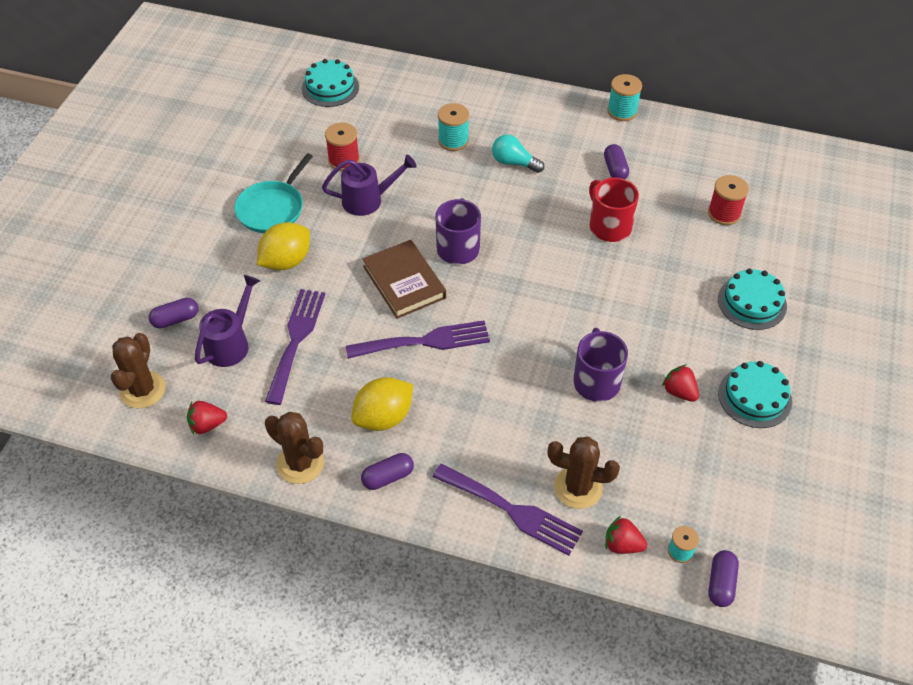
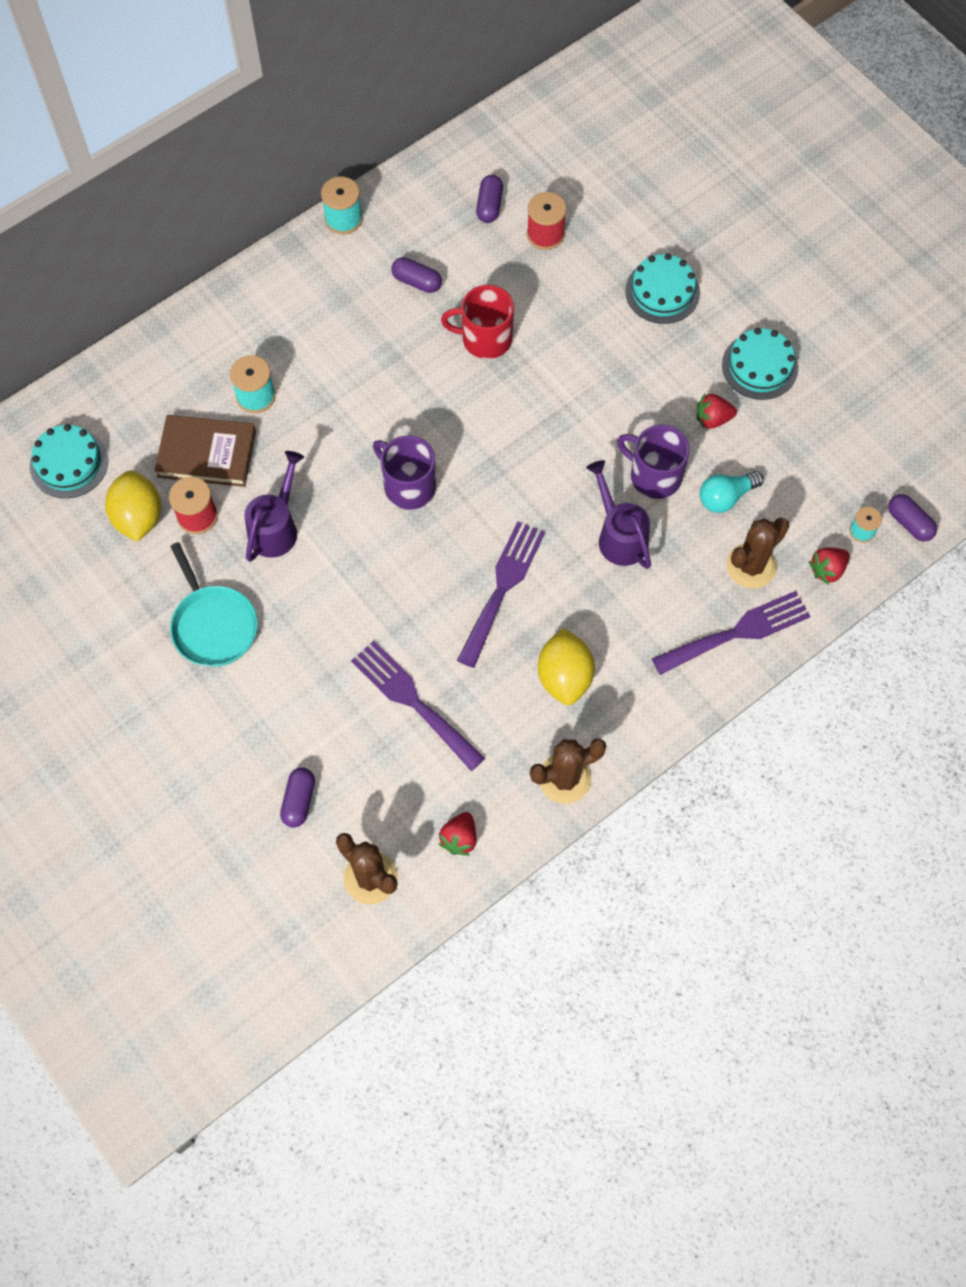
camera: 55 degrees left, 15 degrees up
purple watering can [195,275,260,367] -> purple watering can moved to [586,460,651,569]
yellow lemon [257,222,310,270] -> yellow lemon moved to [105,471,161,542]
purple capsule [361,453,414,490] -> purple capsule moved to [476,175,503,223]
brown book [362,240,446,319] -> brown book moved to [154,415,256,487]
turquoise light bulb [492,134,544,173] -> turquoise light bulb moved to [700,471,764,513]

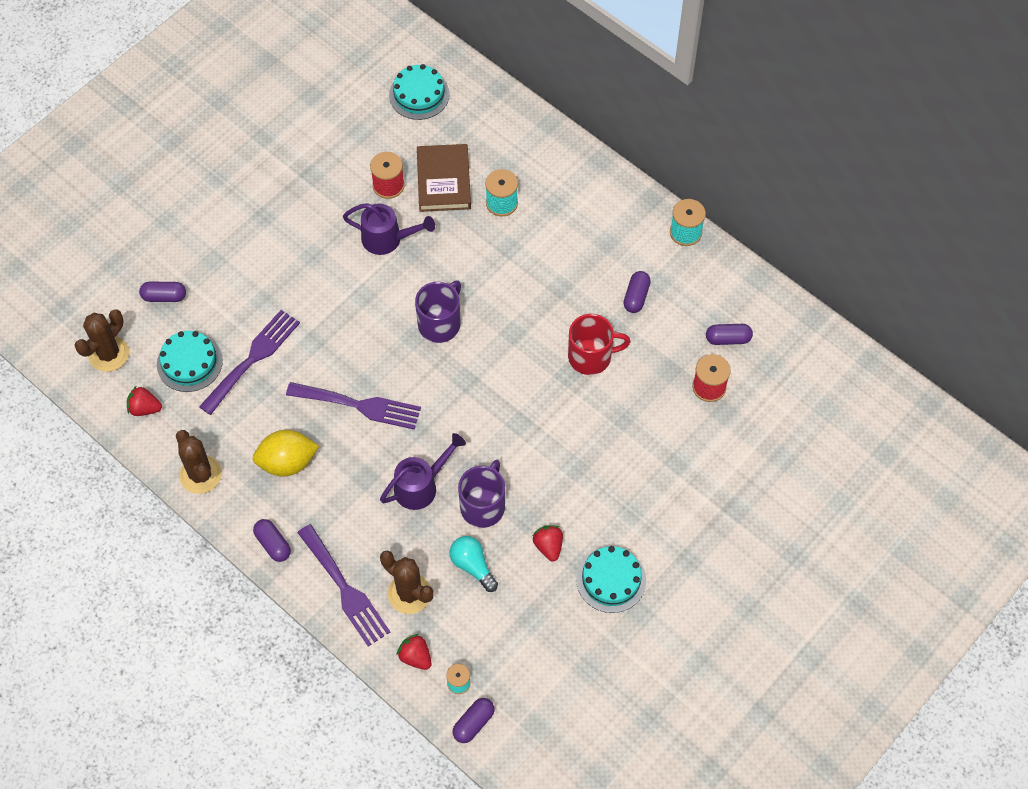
camera: 80 degrees right, 5 degrees down
yellow lemon [105,471,161,542] -> none
turquoise pan [170,542,258,667] -> none
red mug [441,285,514,359] -> red mug turned 90 degrees clockwise [568,314,631,375]
turquoise cake [625,253,700,324] -> turquoise cake moved to [157,331,223,392]
none -> purple capsule [253,519,291,562]

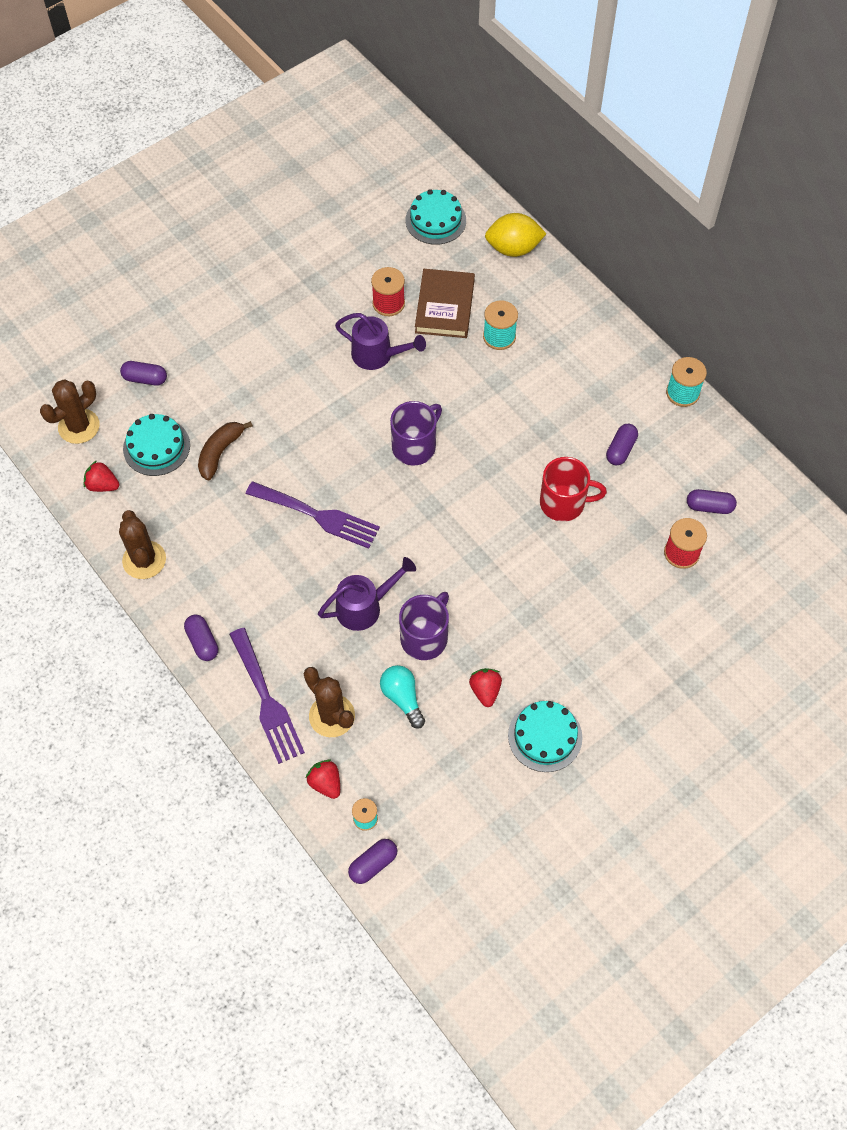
camera: 10 degrees right, 0 degrees up
purple fork [199,310,300,415] -> brown banana [198,421,253,480]
yellow lemon [252,430,319,476] -> yellow lemon moved to [485,213,547,257]

